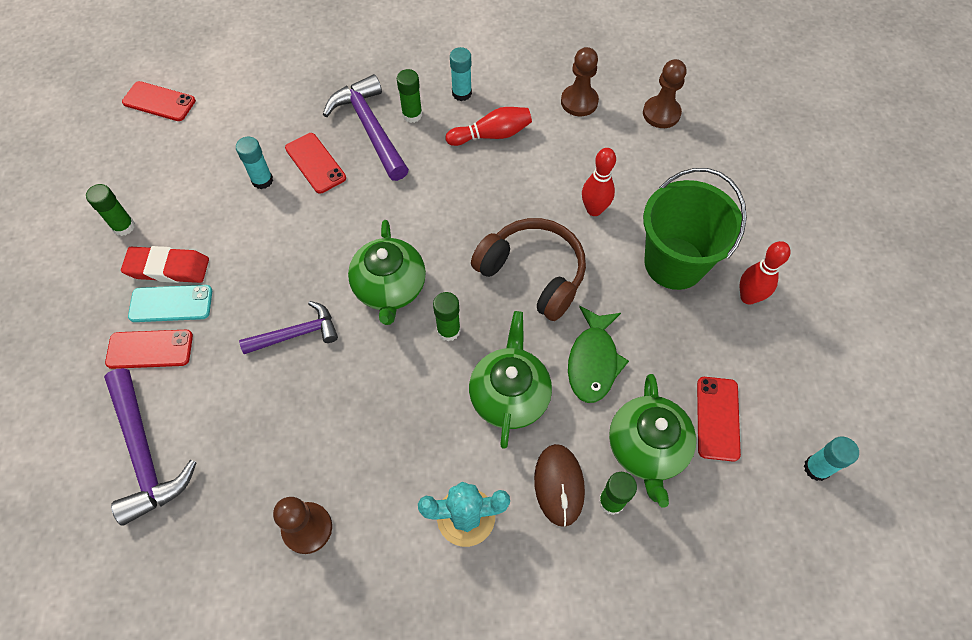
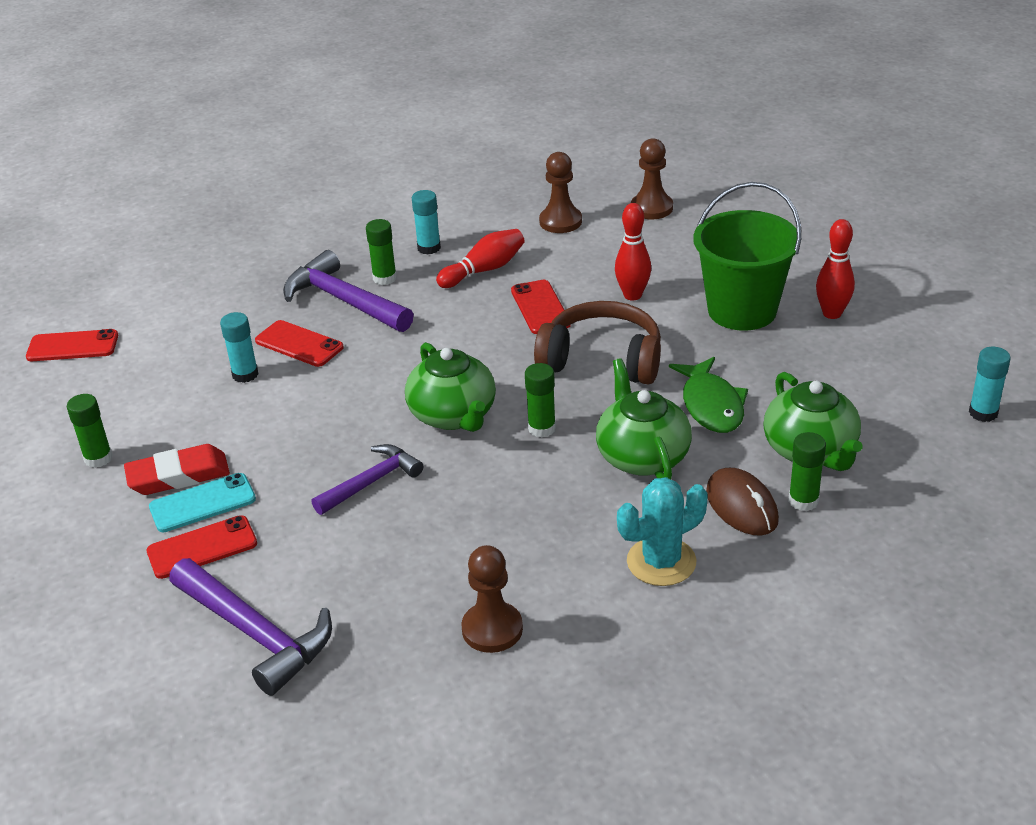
camera: 20 degrees left, 25 degrees down
red phone [697,377,741,462] -> red phone moved to [511,280,571,334]

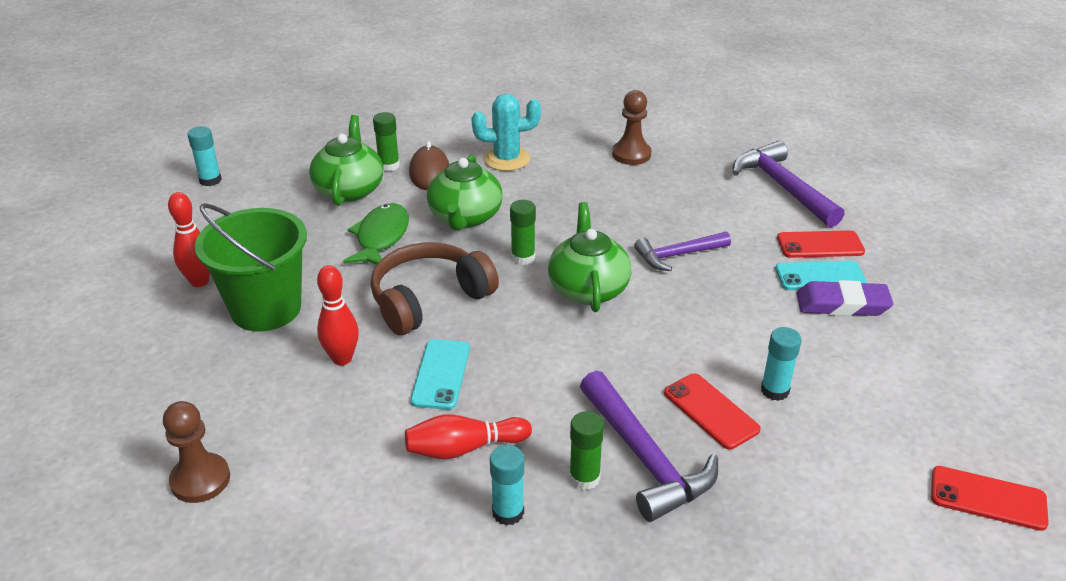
camera: 160 degrees left, 0 degrees up
green glue stick [67,394,113,468] -> none
red eraser [124,444,230,495] -> purple eraser [796,280,893,316]
red phone [511,280,571,334] -> turquoise phone [410,339,470,410]
brown headphones [534,301,661,384] -> brown headphones turned 105 degrees clockwise [371,242,499,335]
brown pawn [539,152,582,233] -> none

